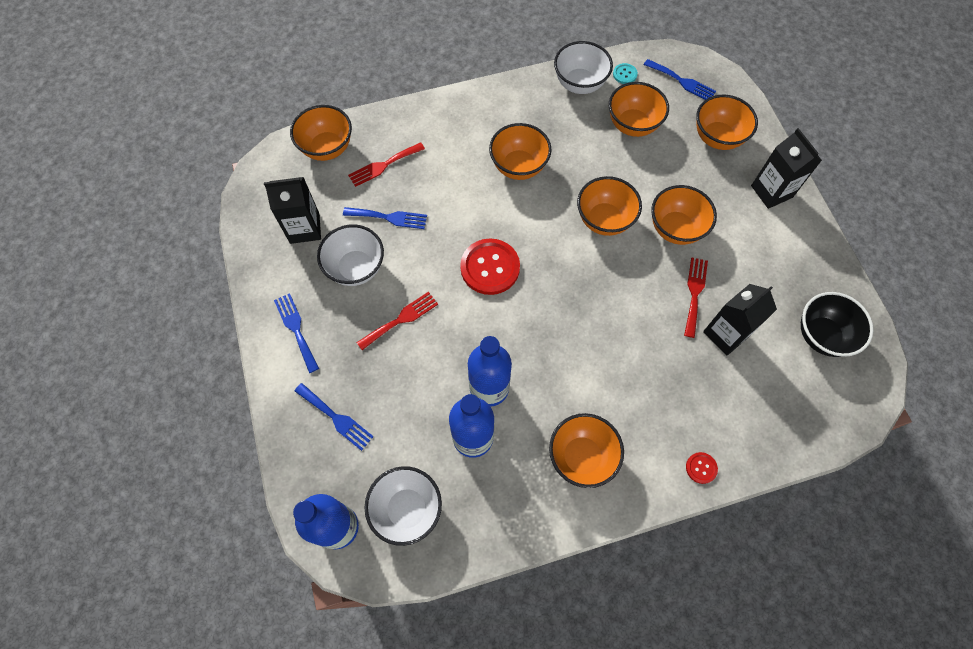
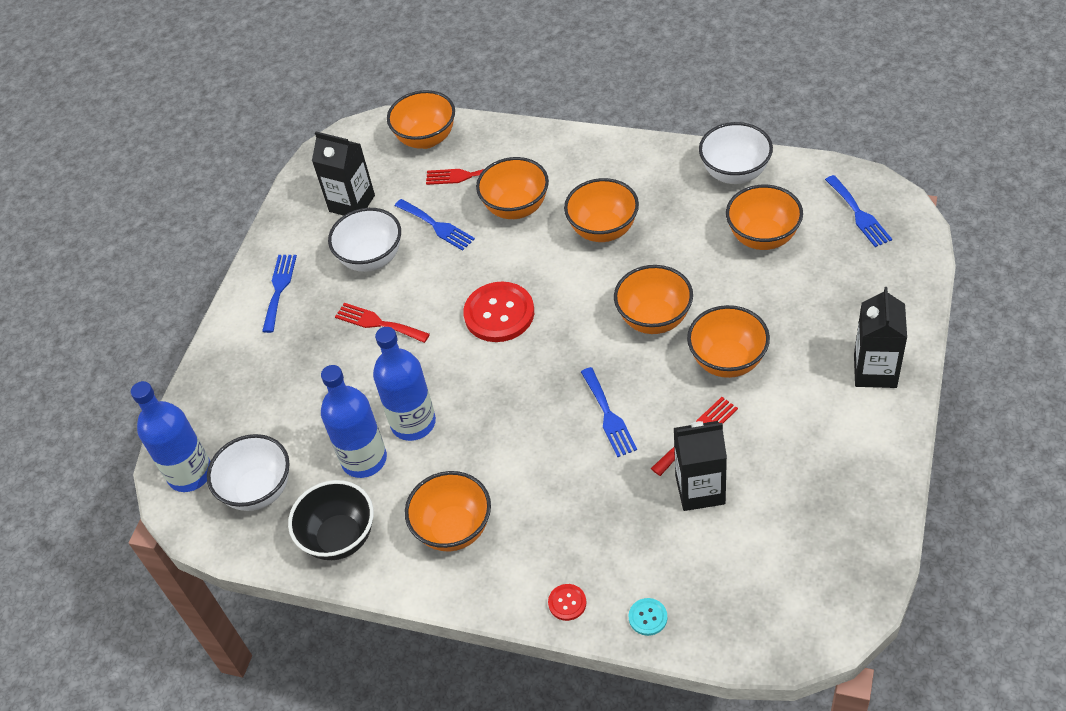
camera: 40 degrees right, 15 degrees down
blue fork [295,383,374,451] -> blue fork moved to [581,367,637,457]
red fork [356,292,438,350] -> red fork turned 150 degrees counterclockwise [335,303,430,343]
turquoise button [613,63,638,84] -> turquoise button moved to [628,598,667,636]
orange bowl [696,95,758,150] -> orange bowl moved to [476,157,549,219]
black bowl [801,292,873,357] -> black bowl moved to [288,480,374,560]

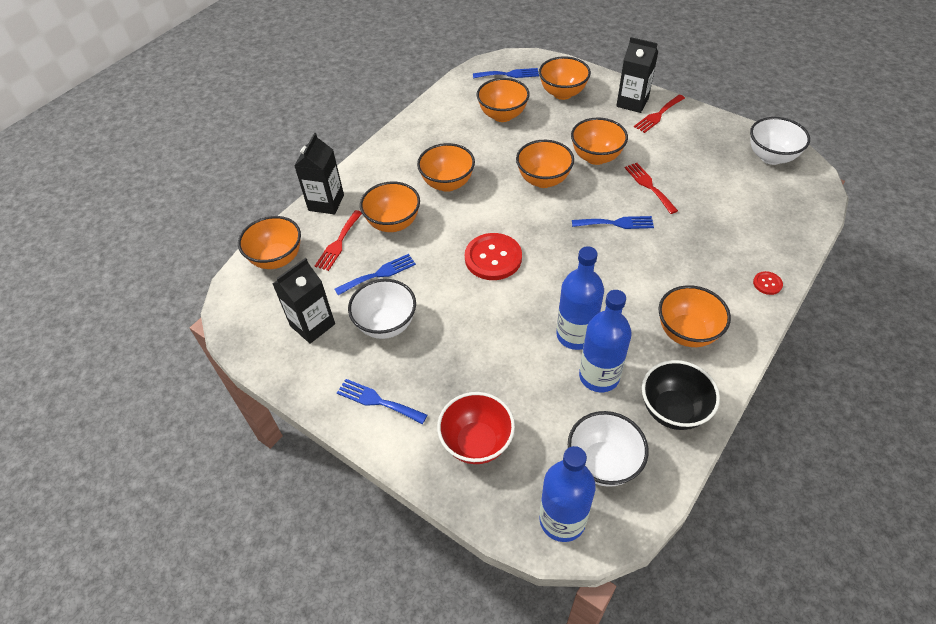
camera: 75 degrees left, 0 degrees up
red fork [335,303,430,343] -> red fork moved to [634,95,685,133]
turquoise button [628,598,667,636] -> none
black carton [674,421,727,511] -> black carton moved to [294,133,344,215]
white bowl [699,122,773,184] -> white bowl moved to [750,117,810,165]
none -> red bowl [437,392,515,464]
none -> orange bowl [539,56,591,100]

